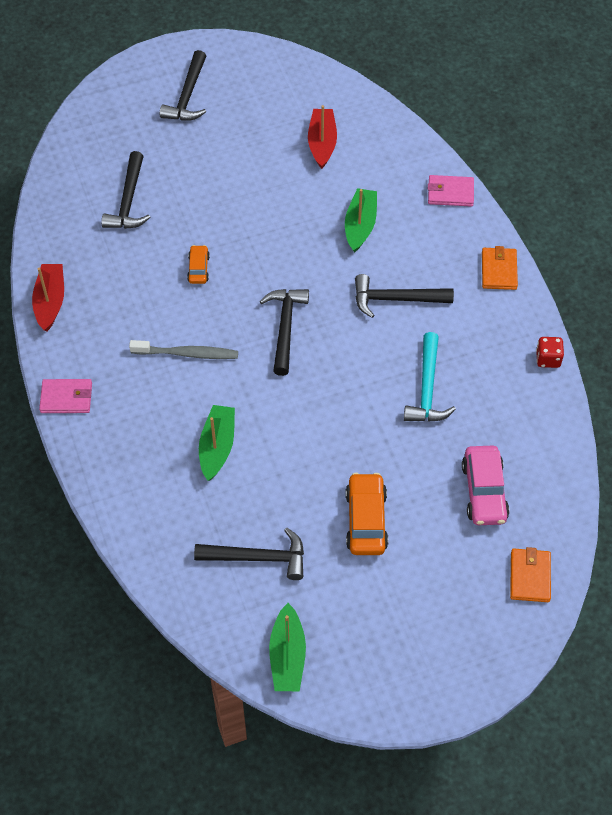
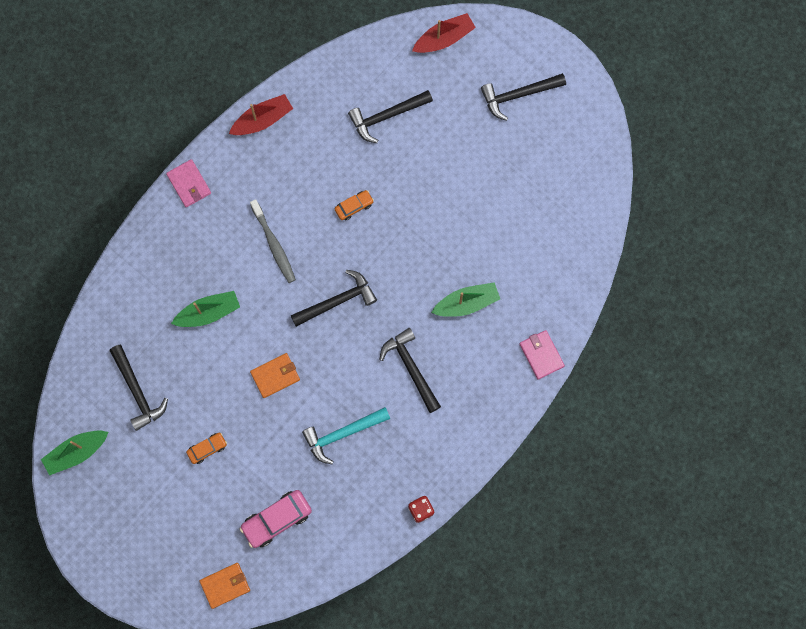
camera: 60 degrees right, 20 degrees up
red boat [308,105,337,169] -> red boat moved to [412,13,476,53]
orange car [345,473,388,555] -> orange car [186,433,227,464], size x0.57
orange wallet [482,246,518,290] -> orange wallet moved to [250,353,300,398]

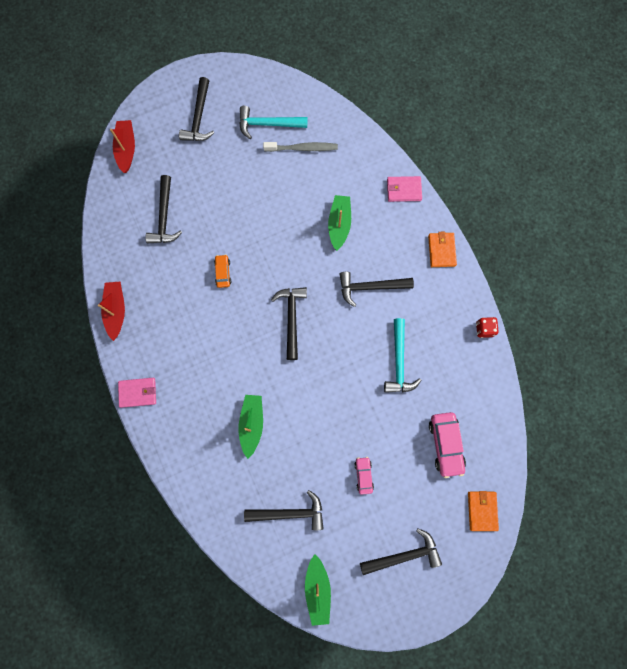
camera: 65 degrees left, 0 degrees up
orange car [186,433,227,464] -> pink car [355,457,374,495]
grey toothbrush [250,199,296,283] -> grey toothbrush moved to [263,142,338,152]
orange wallet [250,353,300,398] -> orange wallet moved to [428,231,457,267]
none -> turquoise hammer [239,106,307,139]
none -> black hammer [360,528,442,575]

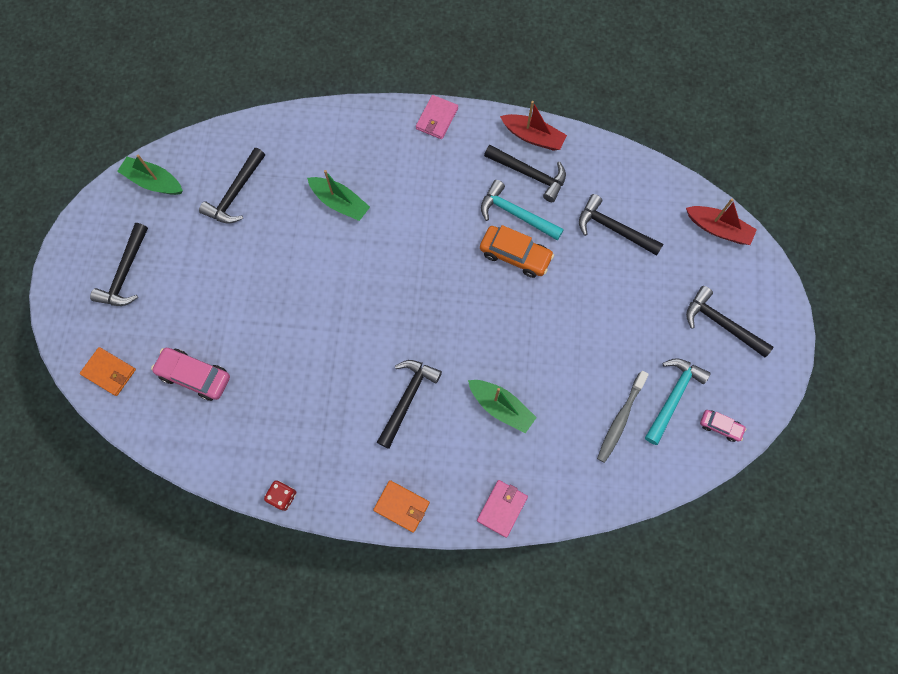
camera: 120 degrees right, 5 degrees down
orange car [214,254,231,288] -> orange car [480,225,554,278], size x1.75
black hammer [271,287,307,360] -> black hammer moved to [484,145,566,202]
pink car [355,457,374,495] -> pink car moved to [700,410,746,442]
turquoise hammer [384,318,422,393] -> turquoise hammer moved to [481,180,564,241]

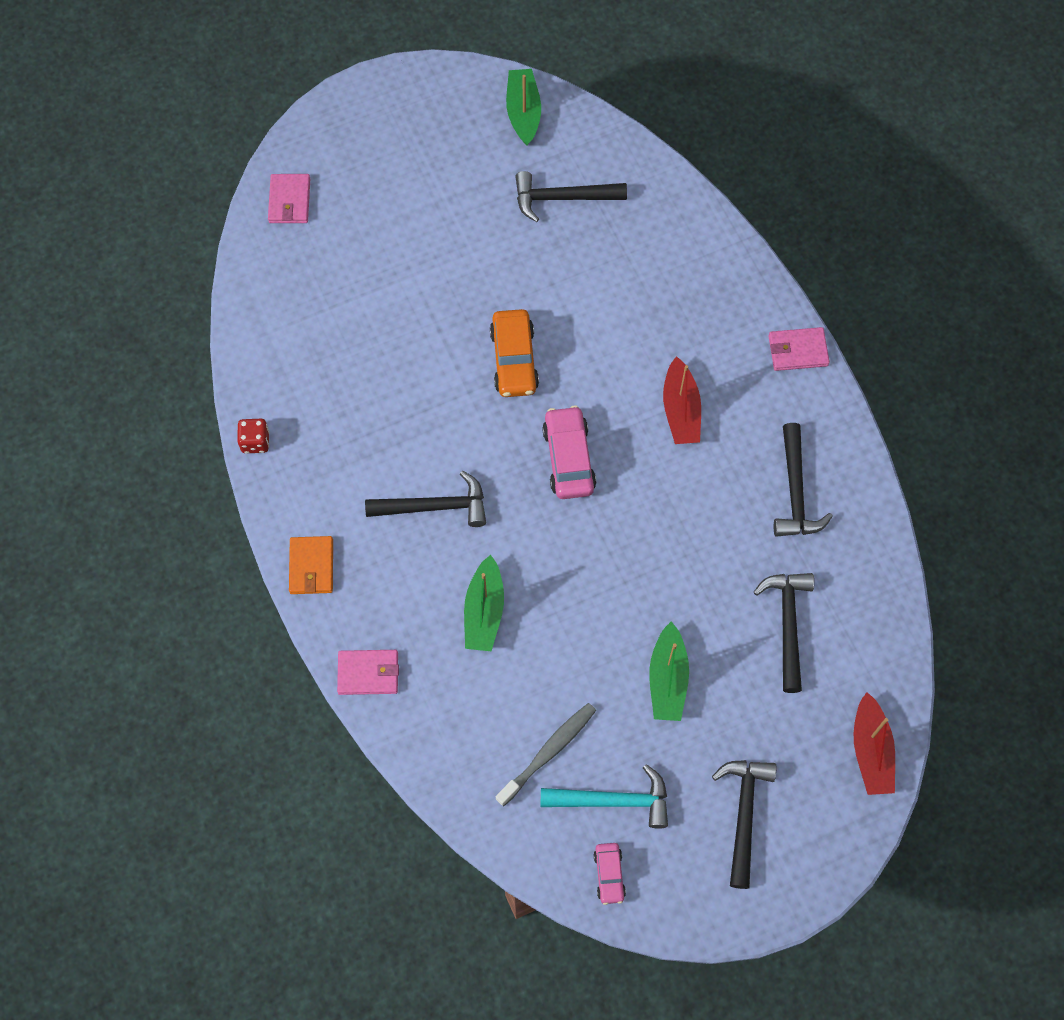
camera: 60 degrees right, 5 degrees down
orange wallet [80,347,136,396] -> pink wallet [268,174,310,223]
black hammer [90,223,148,306] -> none
pink car [151,348,230,401] -> pink car moved to [542,405,596,499]
green boat [307,170,370,221] -> green boat moved to [649,621,689,721]
orange car [480,225,554,278] -> orange car moved to [490,309,539,397]
turquoise hammer [481,180,564,241] -> none
red boat [500,101,567,151] -> red boat moved to [663,356,701,444]
grey toothbrush [597,371,649,463] -> grey toothbrush turned 135 degrees clockwise [495,703,596,806]

